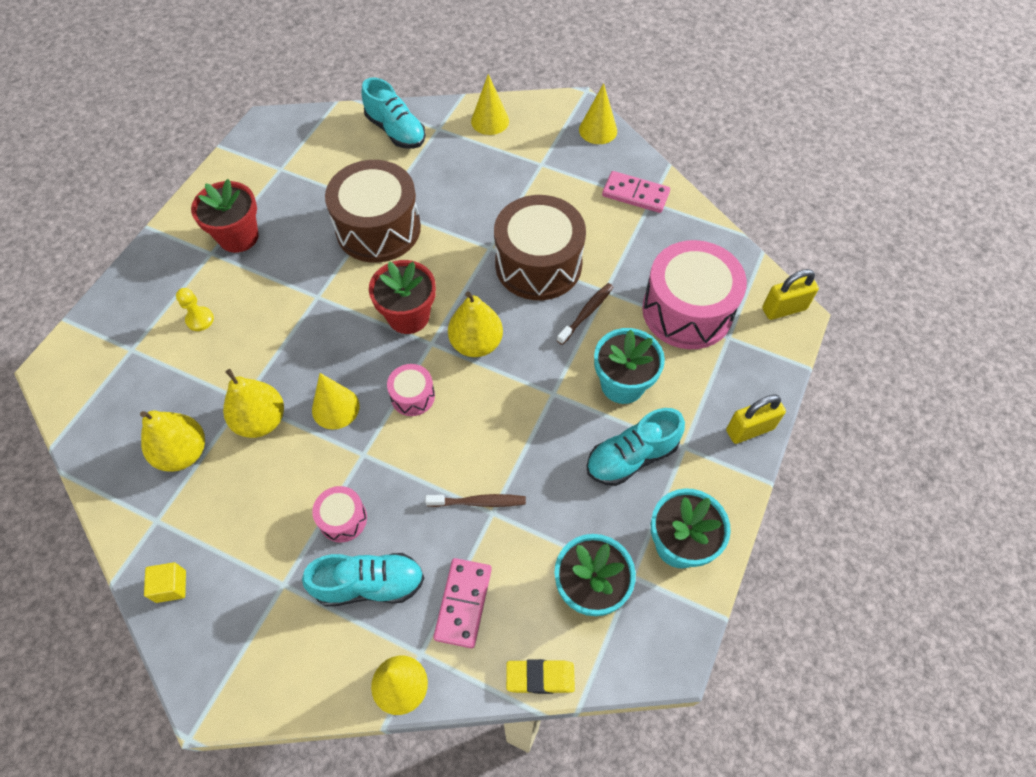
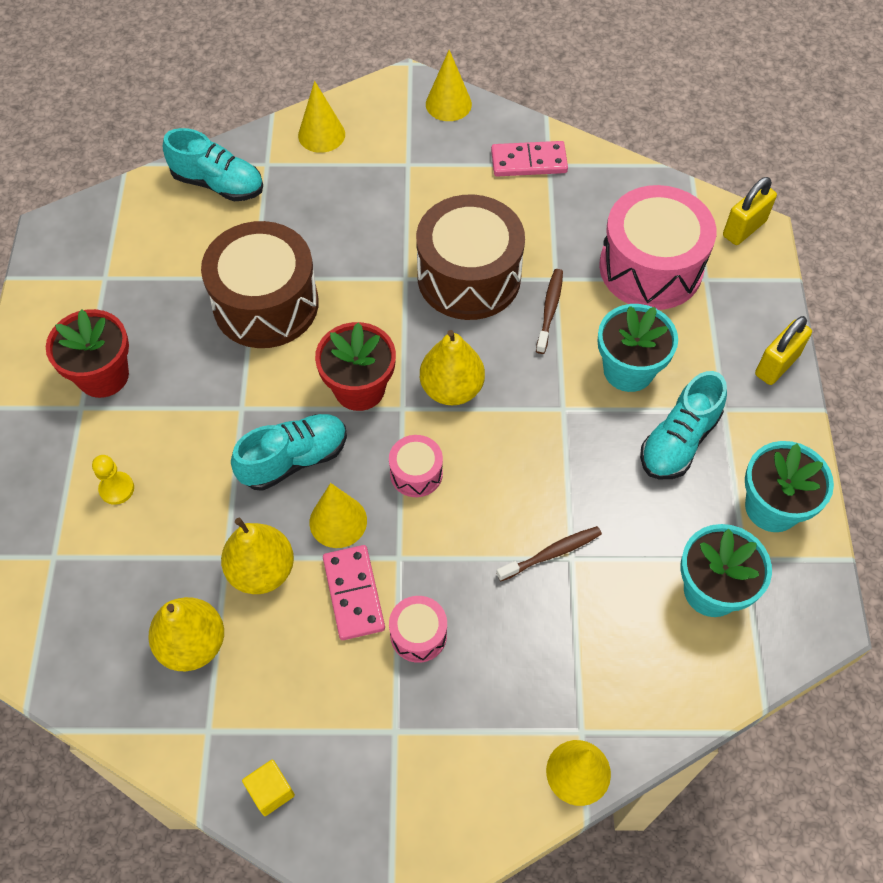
camera: 25 degrees left, 0 degrees up
turquoise shoe [302,553,424,607] -> turquoise shoe moved to [231,414,347,491]
pink domino [433,558,492,648] -> pink domino moved to [323,545,385,640]
yellow eraser [506,659,575,694] -> none

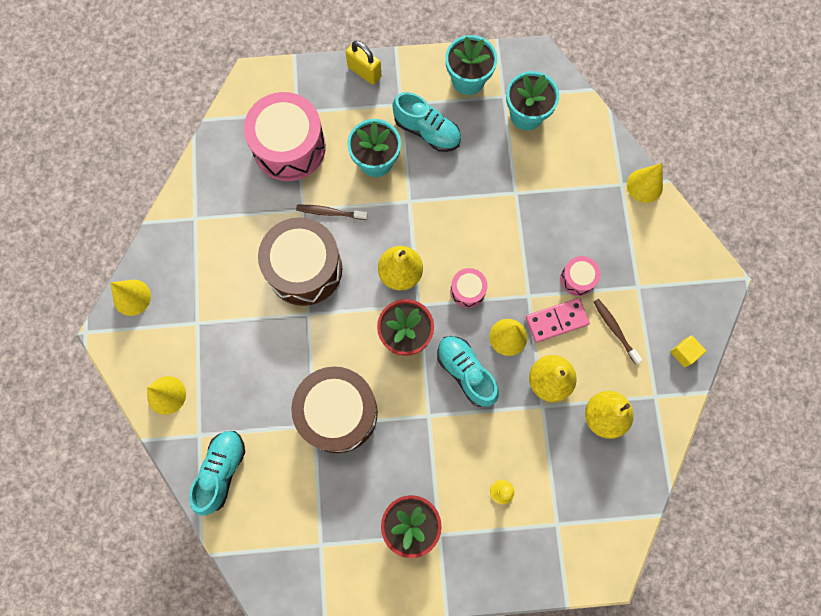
camera: 95 degrees left, 15 degrees up
pink domino [491,141,568,176] -> none
brown toothbrush [496,526,602,581] -> brown toothbrush moved to [594,299,643,364]
yellow padlock [723,177,777,245] -> none

